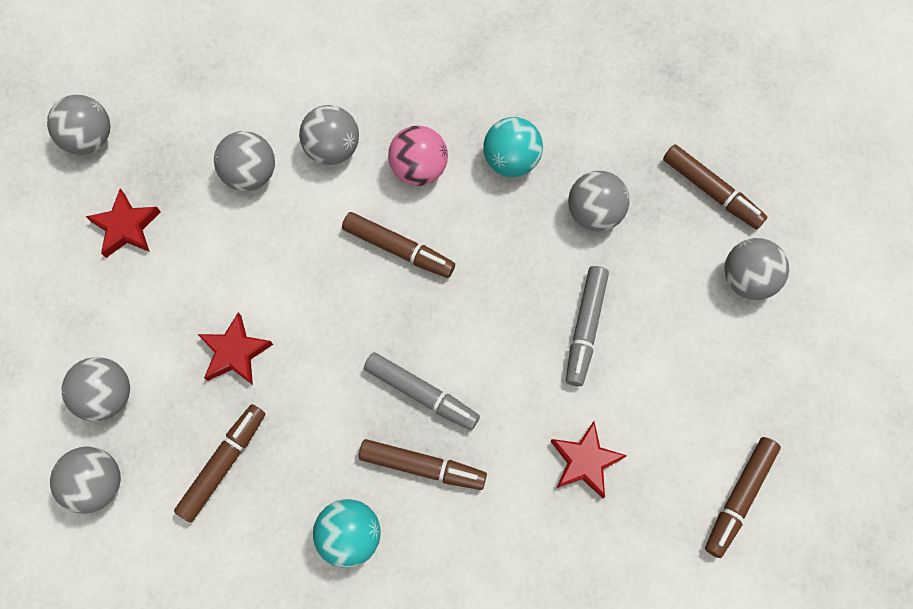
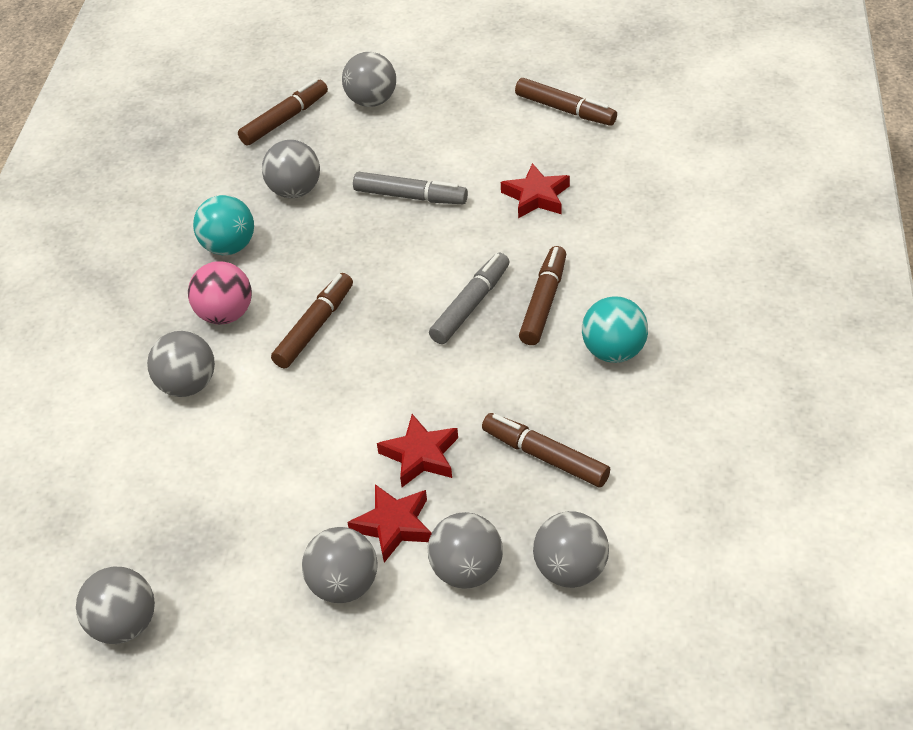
camera: 85 degrees left, 25 degrees down
red star [86,189,161,258] -> red star moved to [347,484,432,563]
grey ball [214,131,275,191] -> grey ball moved to [302,527,377,603]

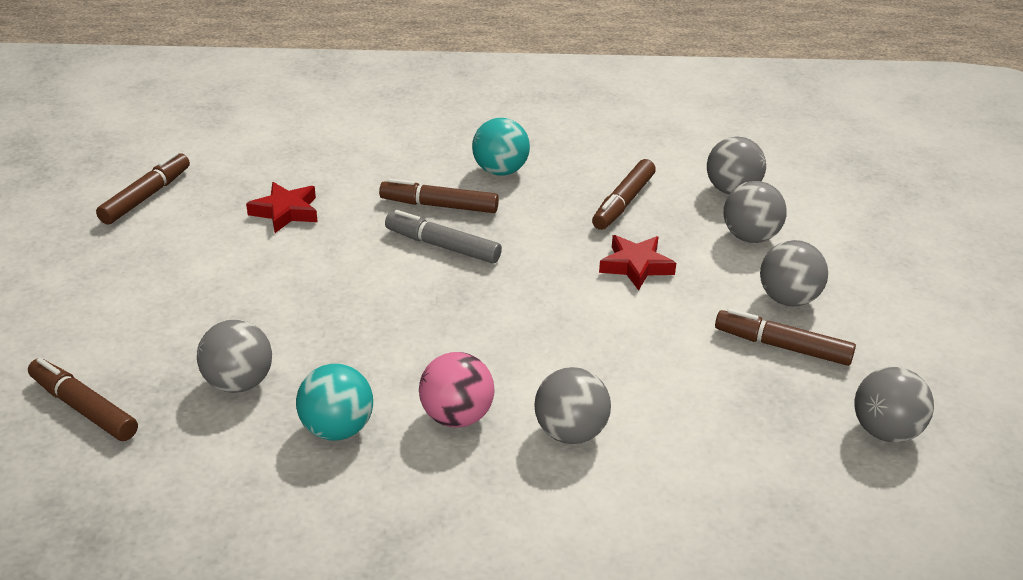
camera: 100 degrees left, 10 degrees down
brown marker [271,273,353,369] -> brown marker moved to [715,308,856,366]
grey ball [342,52,396,107] -> none
red star [347,484,432,563] -> none
grey marker [353,172,468,204] -> none

